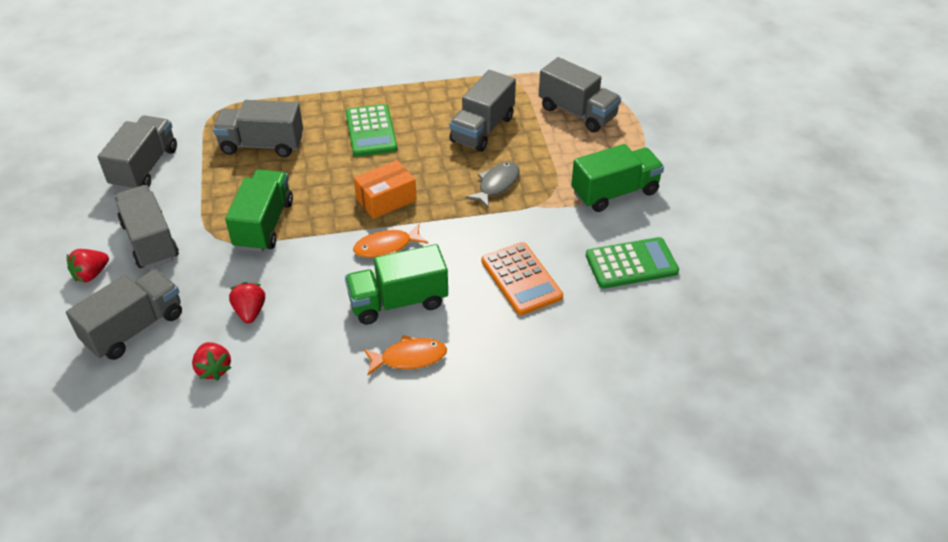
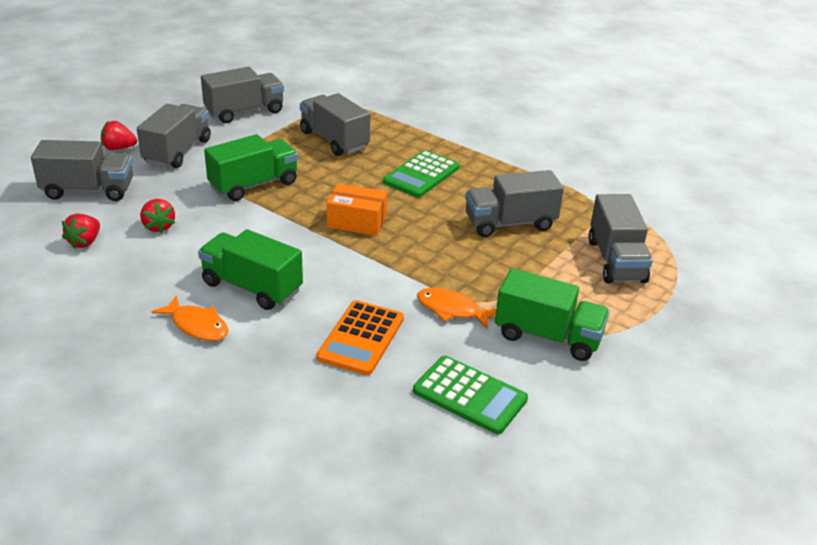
camera: 45 degrees right, 10 degrees down
red strawberry [229,282,265,323] -> red strawberry turned 120 degrees clockwise [140,199,175,233]
orange fish [353,224,429,258] -> orange fish moved to [417,288,496,328]
grey fish [465,162,520,209] -> none

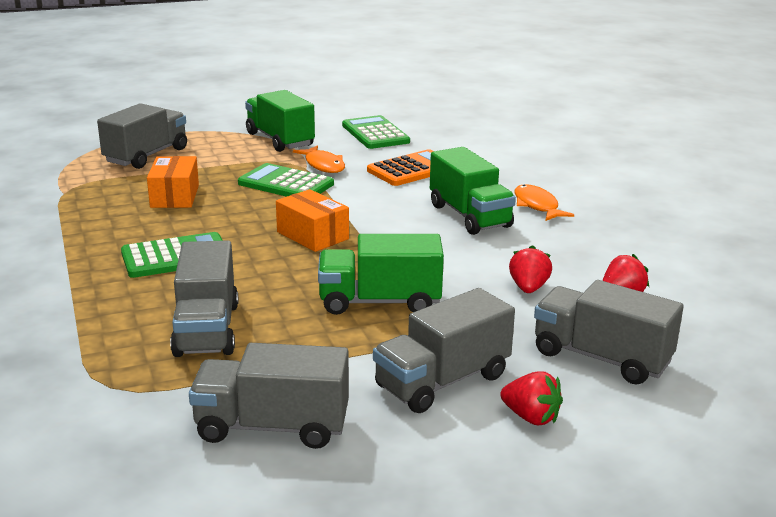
camera: 145 degrees left, 10 degrees down
grey truck [465,170,564,237] -> orange box [147,156,199,208]
none -> green calculator [238,163,334,197]

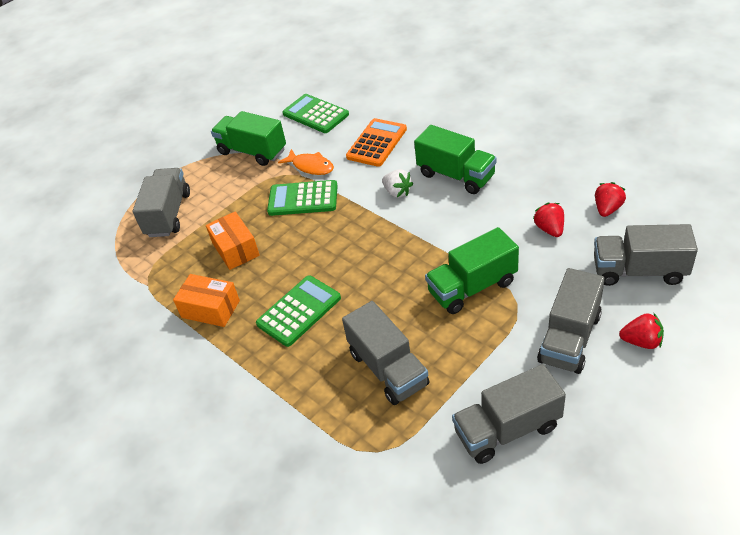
camera: 20 degrees left, 20 degrees up
orange box [276,189,349,252] -> orange box moved to [173,274,240,327]
orange fish [514,185,574,221] -> none
none -> white strawberry [382,169,413,198]

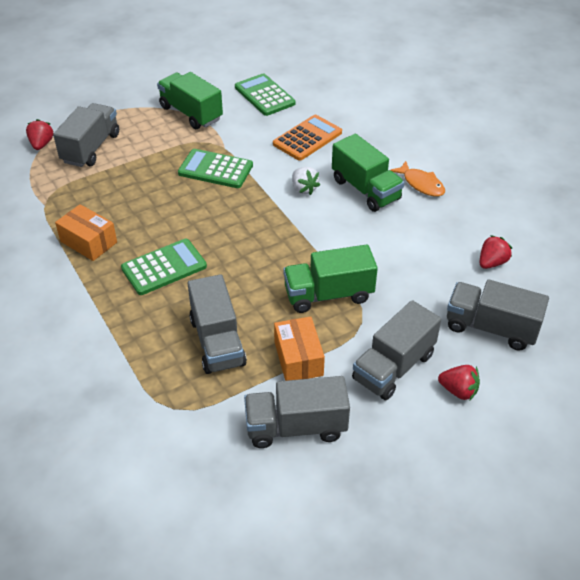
camera: 10 degrees right, 0 degrees up
orange box [206,211,260,270] -> orange box moved to [274,316,325,381]
orange fish [278,149,334,175] -> orange fish moved to [391,161,445,197]
red strawberry [533,203,564,237] -> red strawberry moved to [26,119,53,150]

